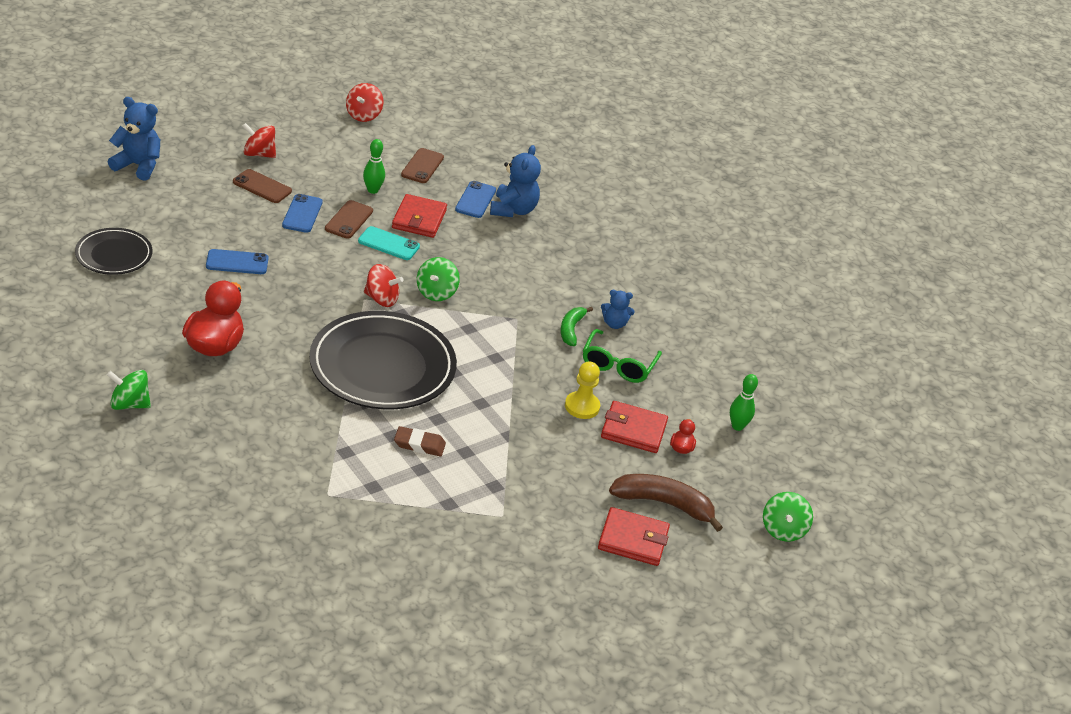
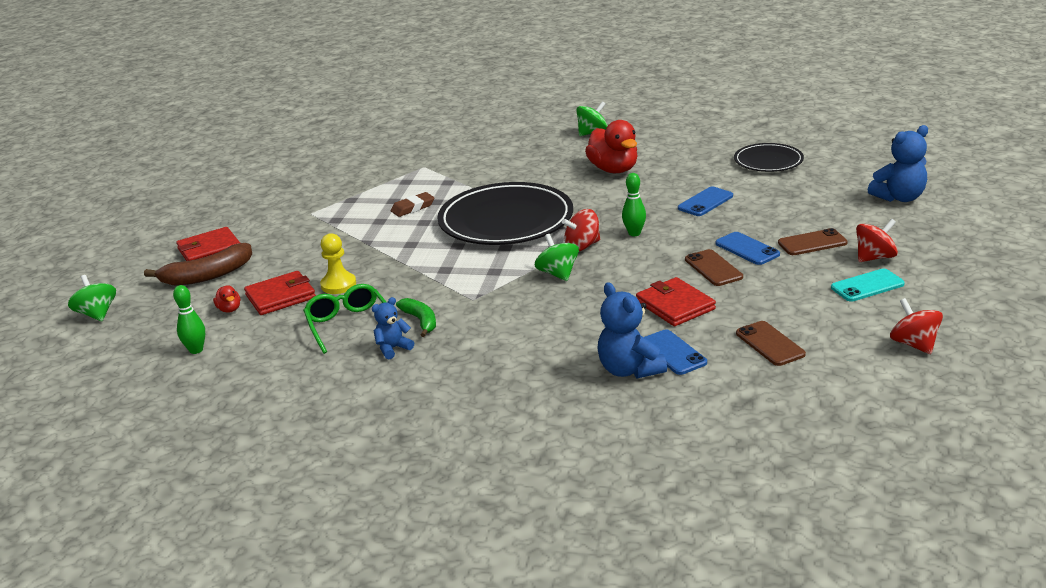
camera: 145 degrees right, 10 degrees down
turquoise phone [358,226,420,260] -> turquoise phone moved to [831,269,905,302]
green bowling pin [363,139,385,194] -> green bowling pin moved to [622,173,646,236]

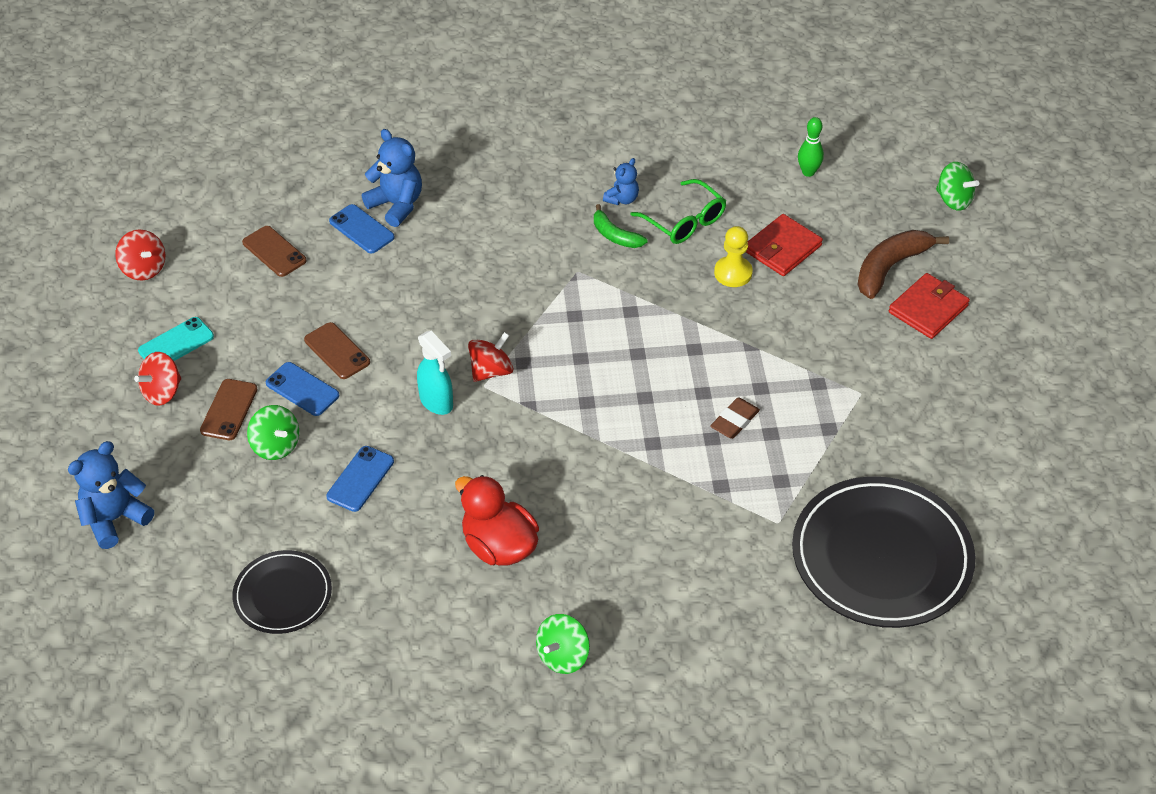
camera: 160 degrees right, 20 degrees up
red duck [213,285,240,313] -> none
black plate [437,182,573,245] -> black plate moved to [792,476,975,628]
green spinning top [535,234,579,281] -> green spinning top moved to [247,405,299,460]
green bowling pin [622,173,646,236] -> turquoise spray bottle [417,331,453,415]
red wallet [636,277,716,326] -> none
brown phone [778,228,848,255] -> brown phone turned 45 degrees counterclockwise [200,379,257,440]

